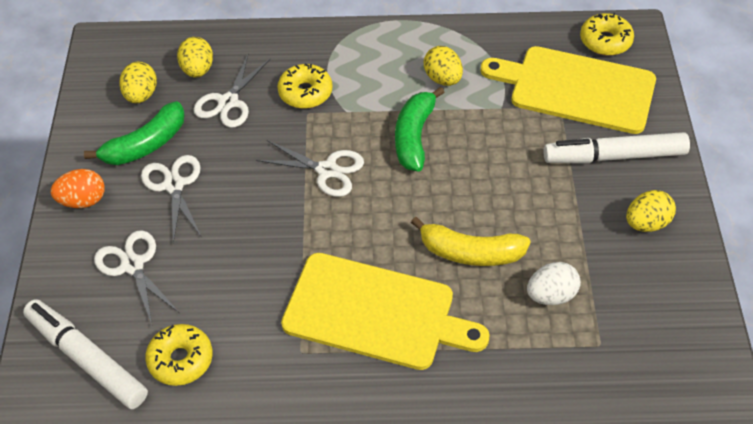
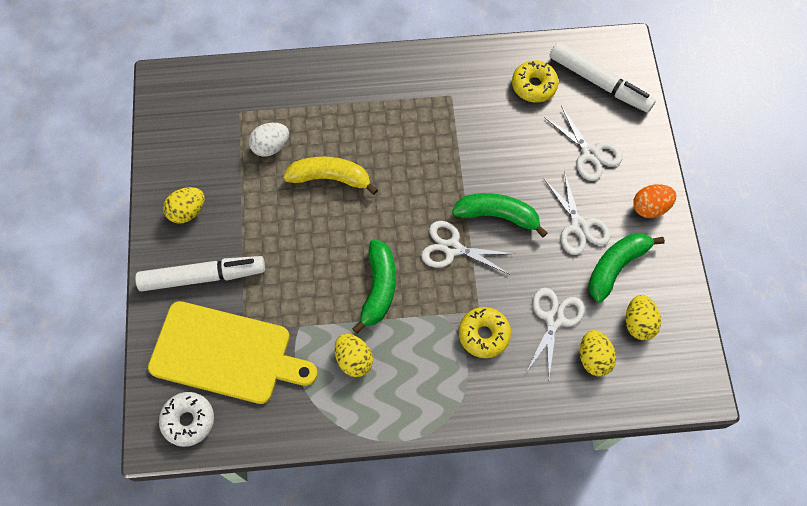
camera: 175 degrees right, 15 degrees up
yellow cutting board [281,253,489,370] -> none
yellow donut [580,13,634,56] -> white donut [159,392,214,447]
none -> green banana [452,193,547,237]

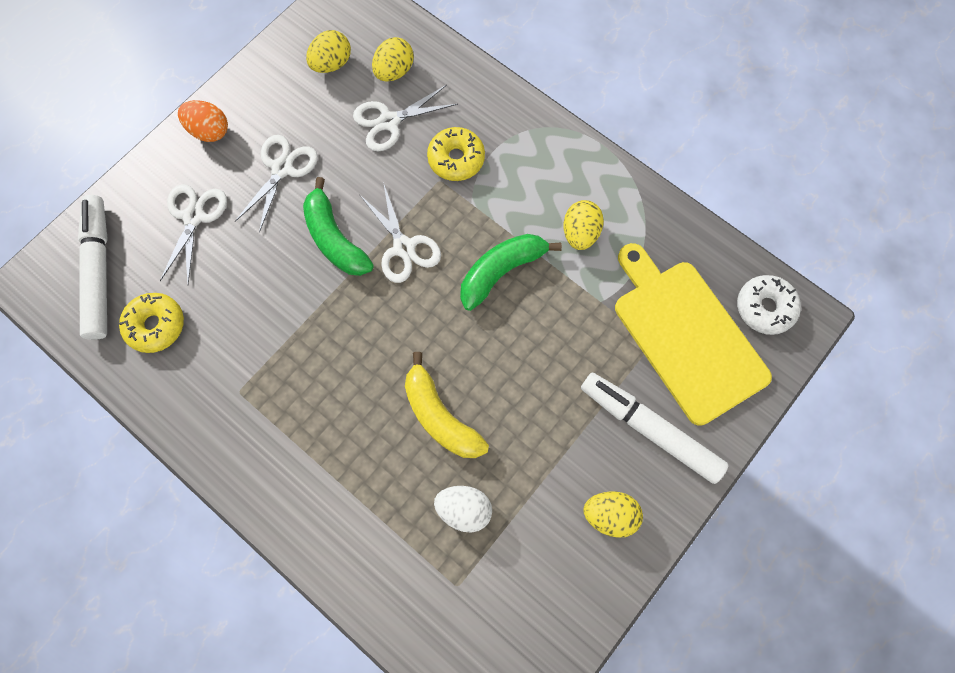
camera: 135 degrees left, 5 degrees up
green banana [588,233,665,302] -> none

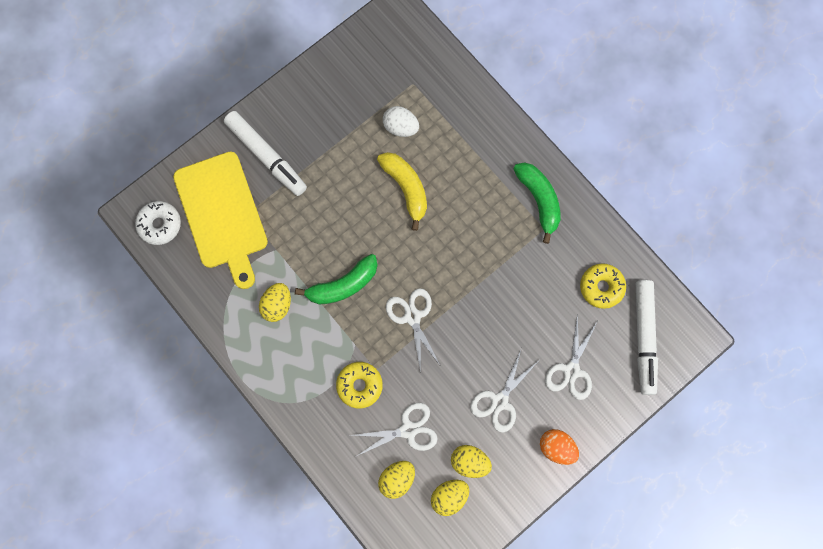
camera: 170 degrees left, 5 degrees up
green banana [303,177,374,276] -> green banana moved to [513,162,561,244]
yellow egg [583,492,643,538] -> yellow egg moved to [451,445,492,478]

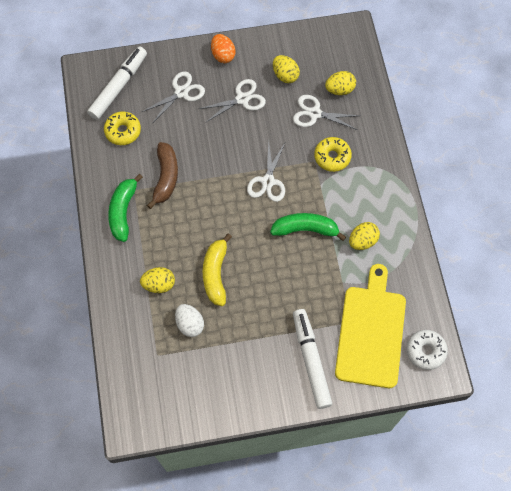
camera: 150 degrees left, 10 degrees down
yellow egg [431,480,469,516] -> yellow egg moved to [140,267,175,293]
none -> brown banana [147,142,178,209]

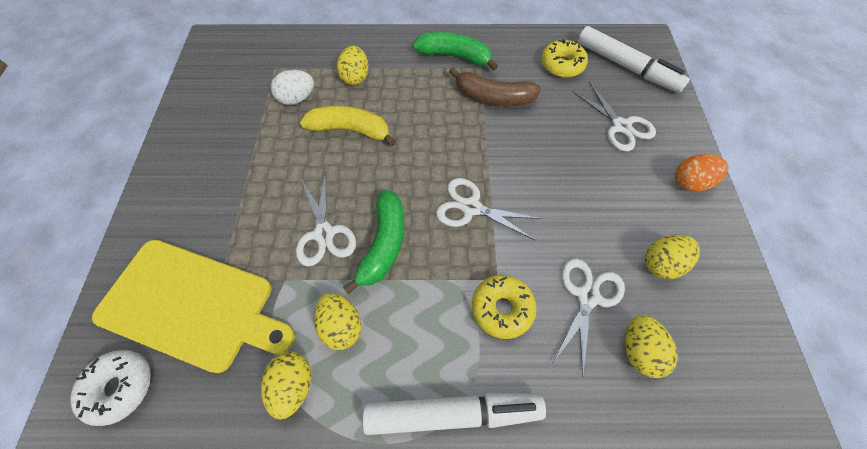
camera: 100 degrees right, 5 degrees down
white scissors [199,79,266,123] -> white scissors moved to [296,172,356,267]
white marker [293,309,332,409] -> white marker moved to [362,393,546,435]
none -> yellow egg [261,351,311,419]

